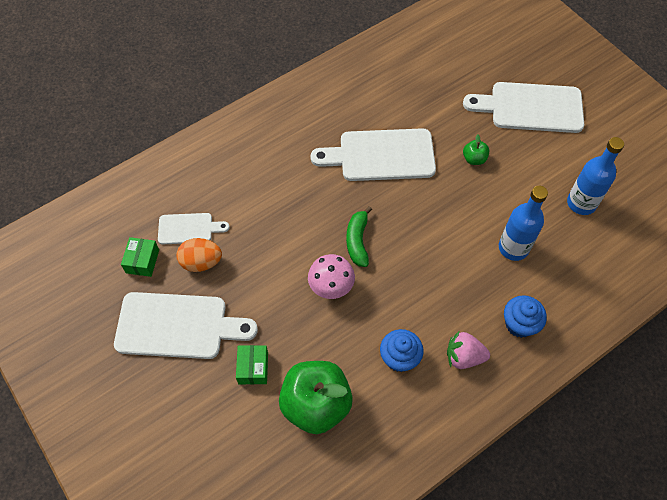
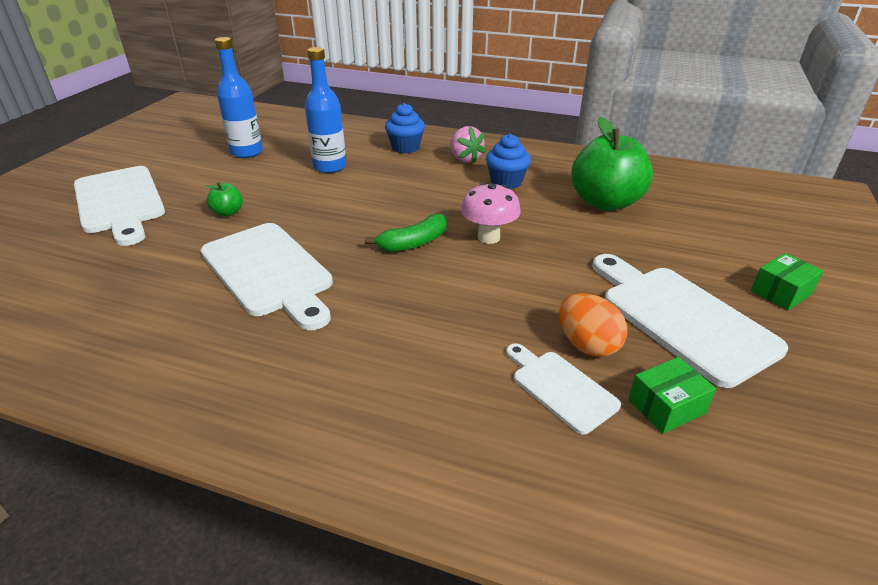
camera: 125 degrees left, 25 degrees down
green box [236,345,268,385] -> green box moved to [751,253,823,310]

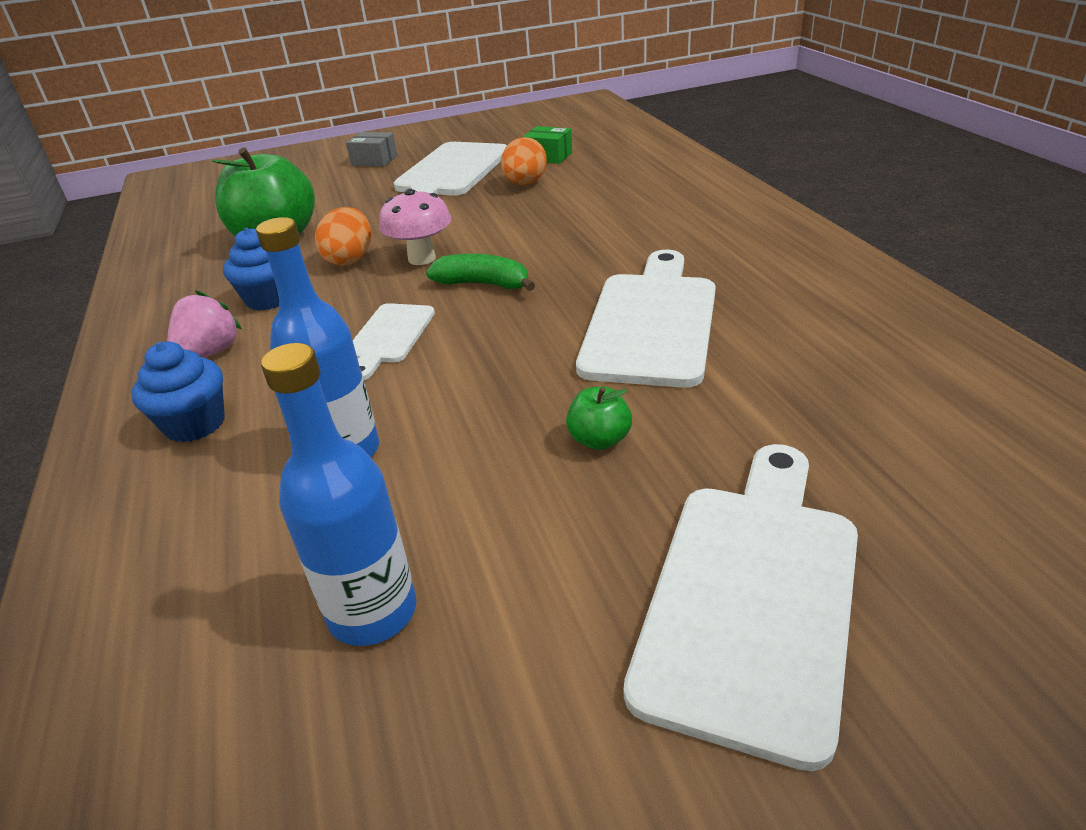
camera: 125 degrees left, 0 degrees up
white cutting board [506,343,621,435] -> white cutting board moved to [353,303,435,380]
green box [751,253,823,310] -> grey box [346,132,397,167]
none -> orange egg [315,207,371,266]

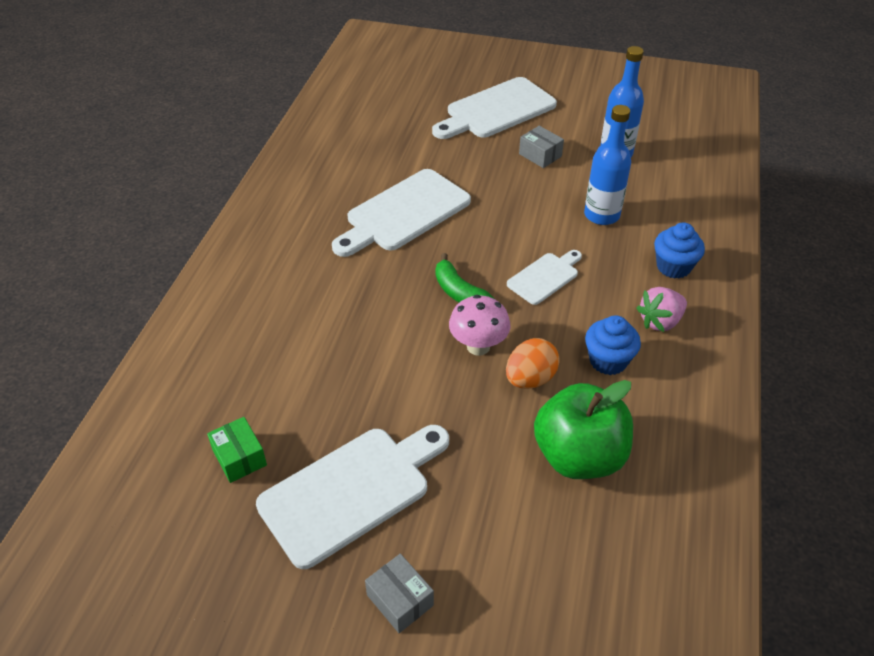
camera: 150 degrees left, 10 degrees up
orange egg [501,137,547,185] -> none
green apple [566,386,632,450] -> none
none -> grey box [519,126,564,168]

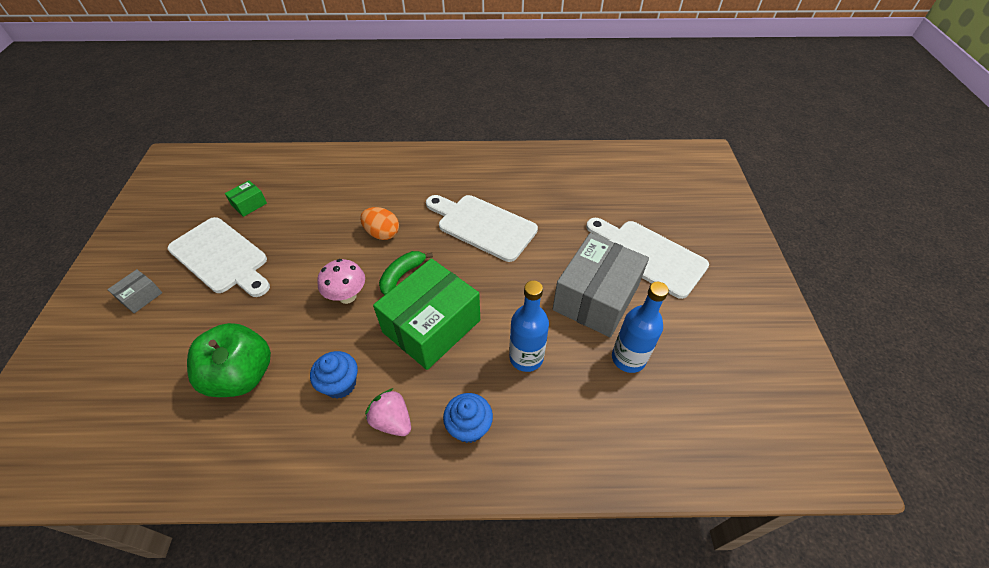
camera: 75 degrees right, 5 degrees up
orange egg [506,338,560,389] -> orange egg moved to [360,207,399,240]
white cutting board [507,250,582,305] -> green box [373,258,480,370]
grey box [519,126,564,168] -> grey box [553,233,649,337], size x2.33

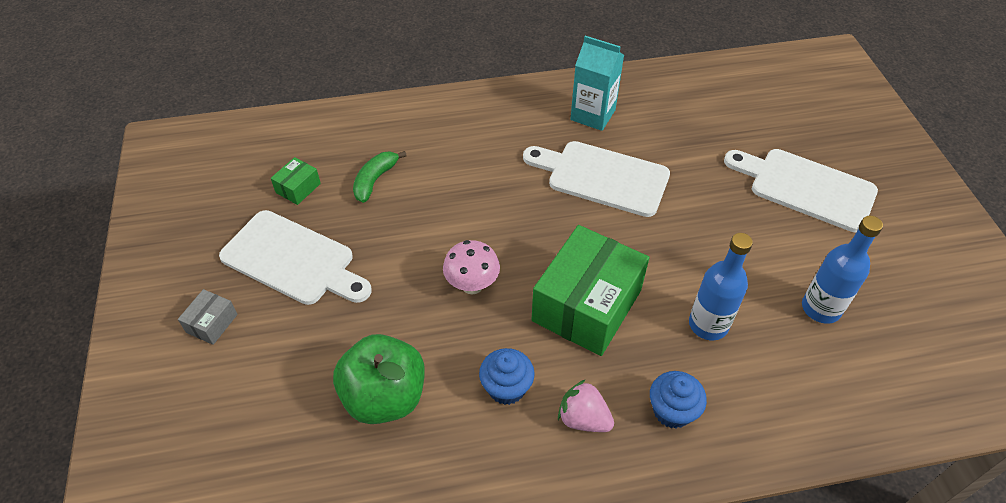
camera: 10 degrees left, 0 degrees up
orange egg [360,207,399,240] -> none
green banana [379,251,433,295] -> green banana moved to [353,151,407,203]
grey box [553,233,649,337] -> none
none -> turquoise carton [570,36,624,131]

